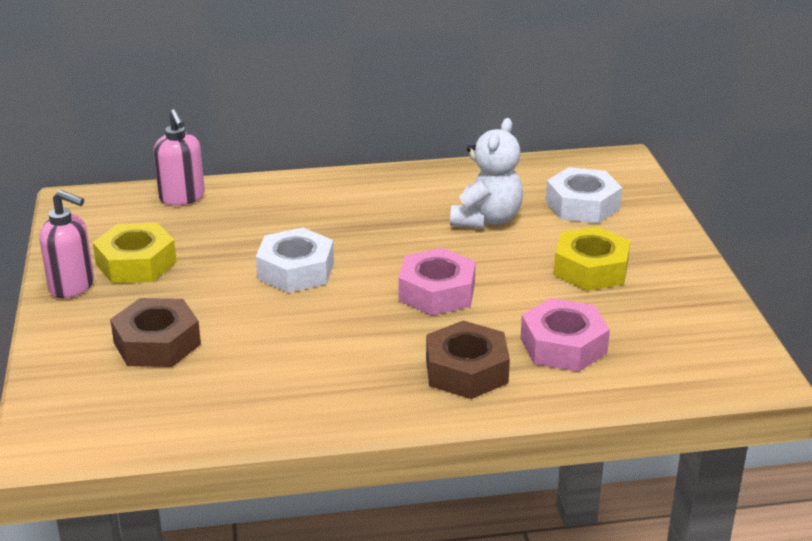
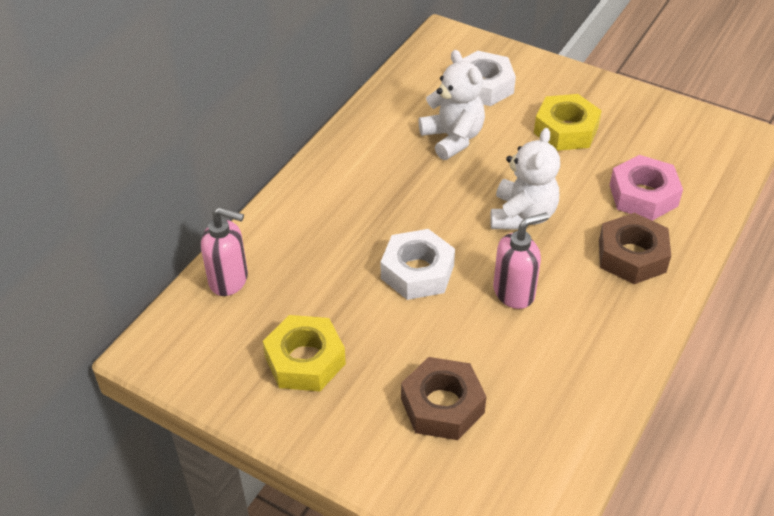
camera: 50 degrees left, 15 degrees up
pink soap dispenser [39,190,94,298] -> pink soap dispenser moved to [493,212,549,309]
pink nut [398,248,476,316] -> white teddy bear [490,128,560,230]

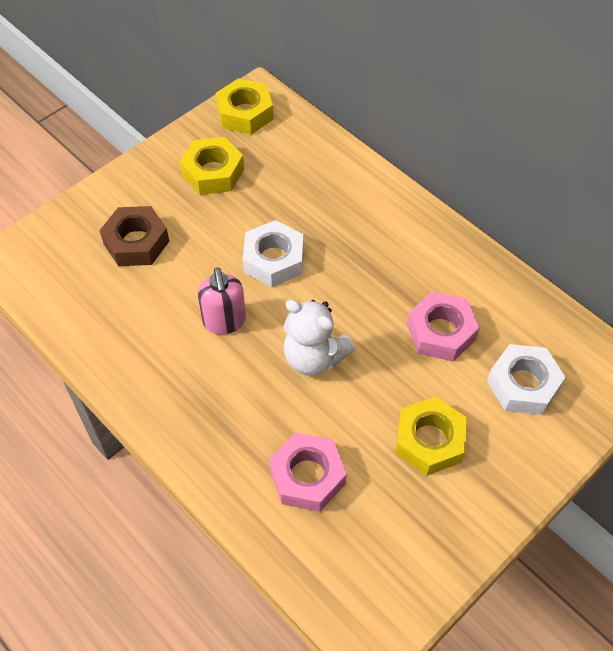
camera: 105 degrees right, 10 degrees up
pink soap dispenser [201,207,248,296] -> none
white teddy bear [419,50,485,160] -> pink nut [407,291,480,361]
brown nut [599,213,671,284] -> none
none -> yellow nut [216,78,273,134]

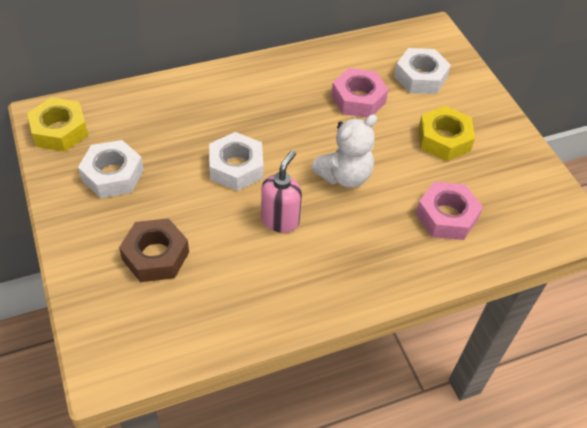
camera: 70 degrees left, 5 degrees down
yellow nut [180,137,244,195] -> white nut [78,140,144,198]
pink soap dispenser [198,267,246,334] -> pink soap dispenser turned 75 degrees counterclockwise [261,150,302,233]

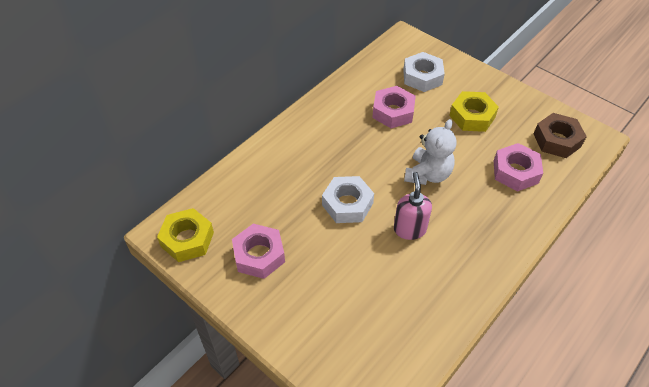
camera: 25 degrees left, 0 degrees up
white nut [78,140,144,198] -> pink nut [232,224,285,279]
brown nut [119,218,189,282] -> brown nut moved to [534,113,587,158]

